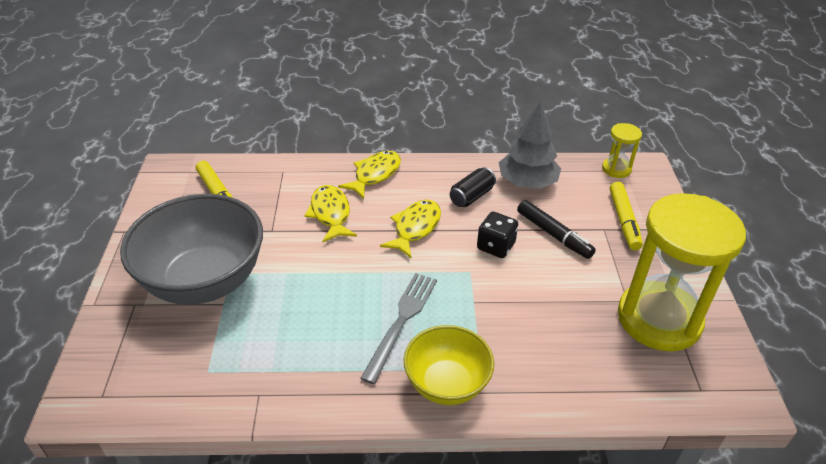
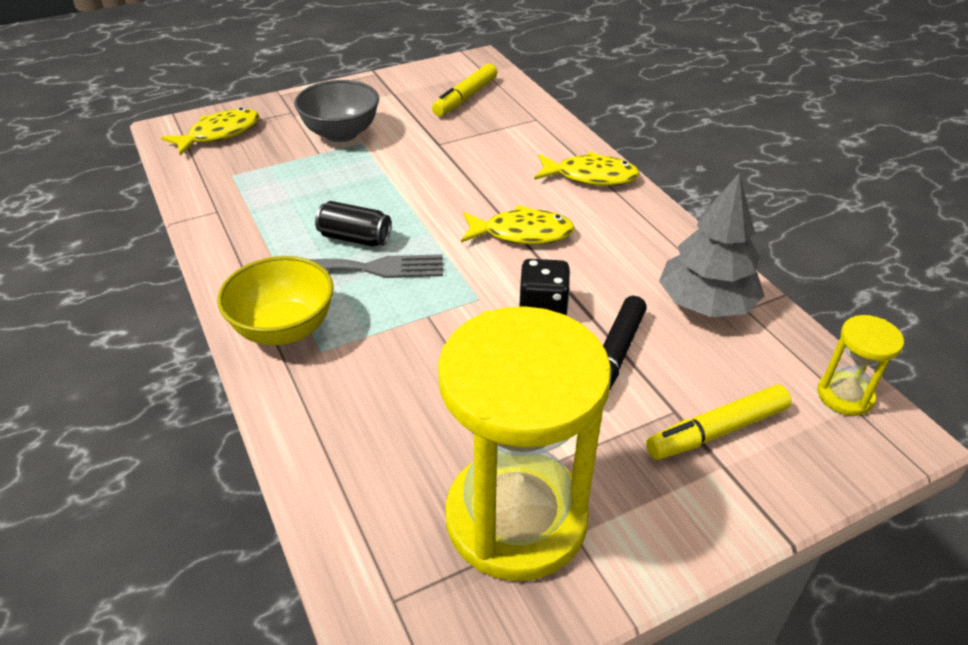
camera: 65 degrees right, 0 degrees up
grey bowl [120,194,263,305] -> grey bowl [294,80,379,142], size x0.59
yellow fish [305,185,357,242] -> yellow fish moved to [161,108,259,156]
black can [450,167,496,207] -> black can moved to [315,201,391,247]

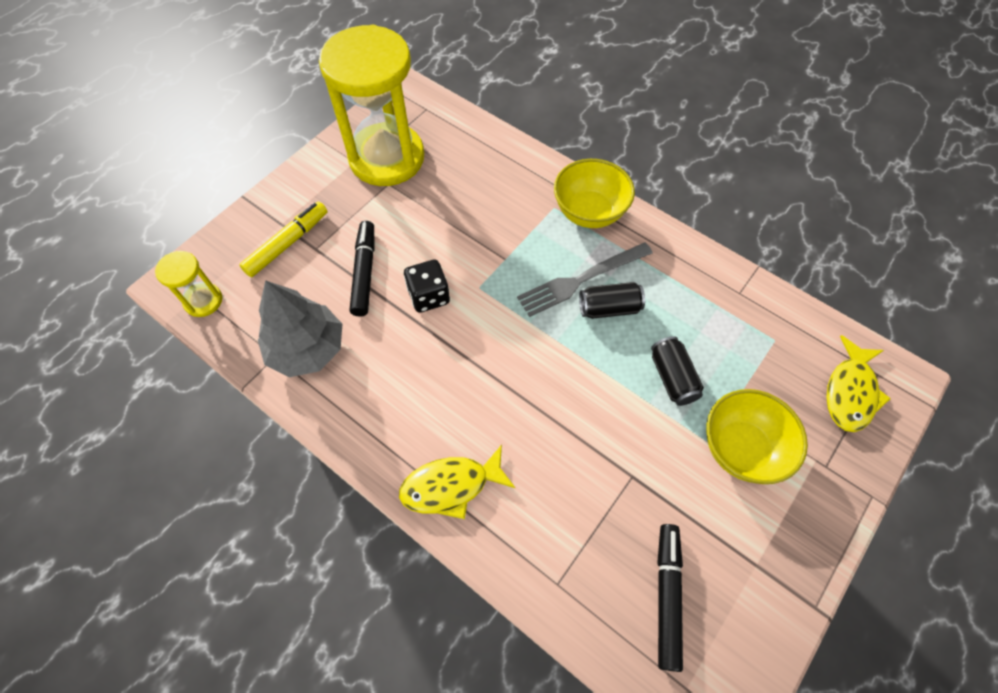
camera: 155 degrees right, 20 degrees up
grey bowl [294,80,379,142] -> yellow bowl [707,389,808,484]
yellow marker [432,64,497,116] -> black marker [657,524,683,672]
yellow fish [461,205,575,244] -> none
none -> black can [651,336,704,406]

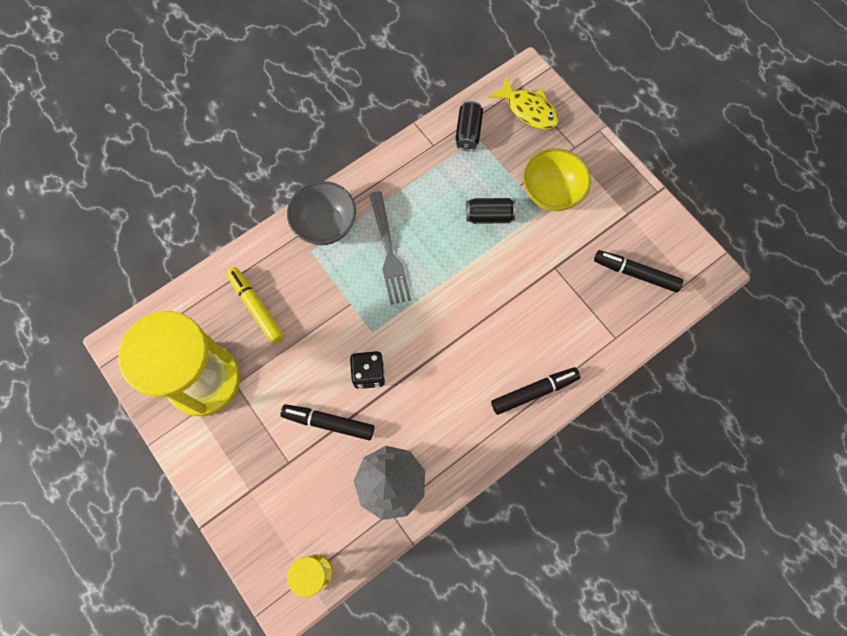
camera: 75 degrees left, 10 degrees up
yellow marker [240,202,328,277] -> yellow marker moved to [226,267,284,344]
yellow fish [399,445,515,519] -> black marker [491,367,581,415]
yellow bowl [554,159,635,228] -> grey bowl [287,181,356,245]
black can [579,282,645,319] -> black can moved to [455,101,483,151]

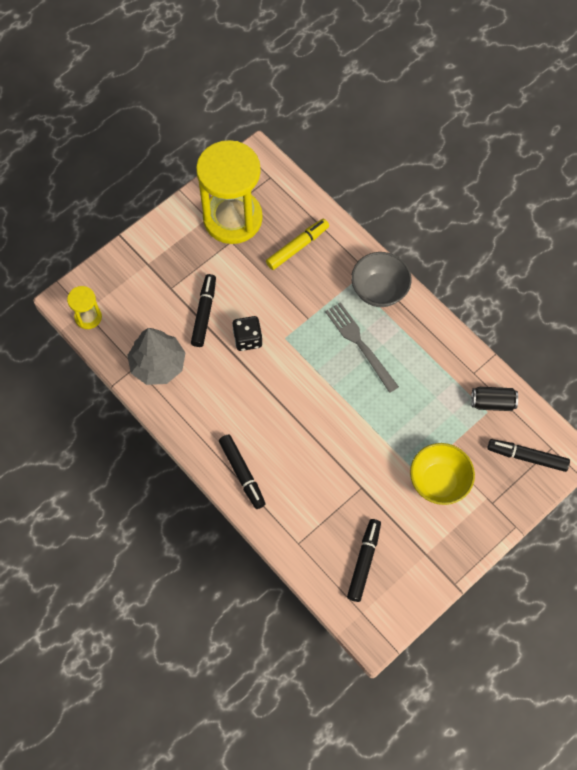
camera: 85 degrees right, 5 degrees down
grey fork [369,191,411,305] -> grey fork turned 75 degrees clockwise [325,302,399,393]
black can [466,198,516,224] -> none
yellow fish [488,76,559,130] -> black marker [488,439,570,472]

